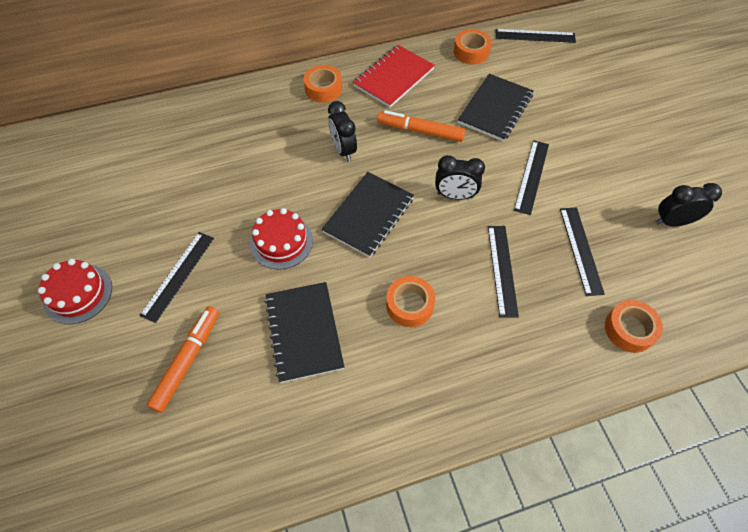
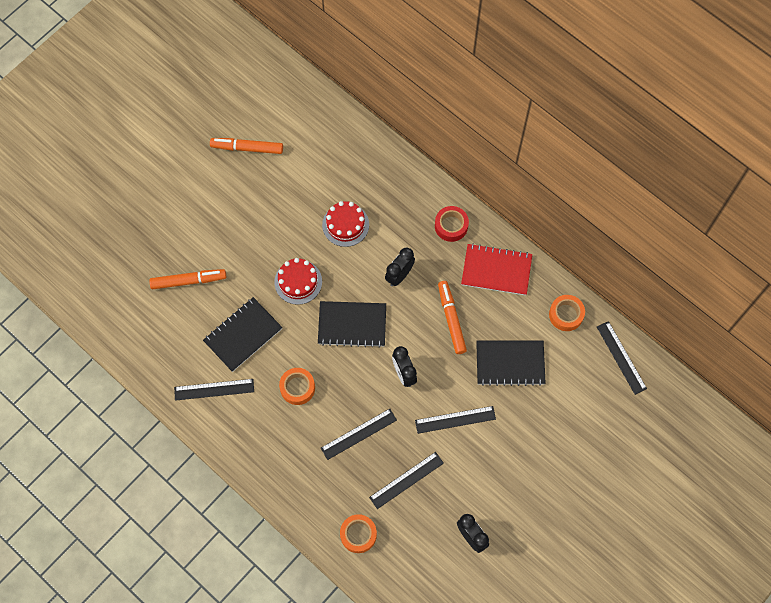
camera: 60 degrees right, 10 degrees up
red cake [38,259,112,324] -> red cake moved to [322,201,369,247]
black ruler [139,232,214,323] -> black ruler moved to [174,379,254,401]
orange tape [304,65,342,103] -> red tape [435,206,469,242]
none -> orange marker [210,138,283,154]

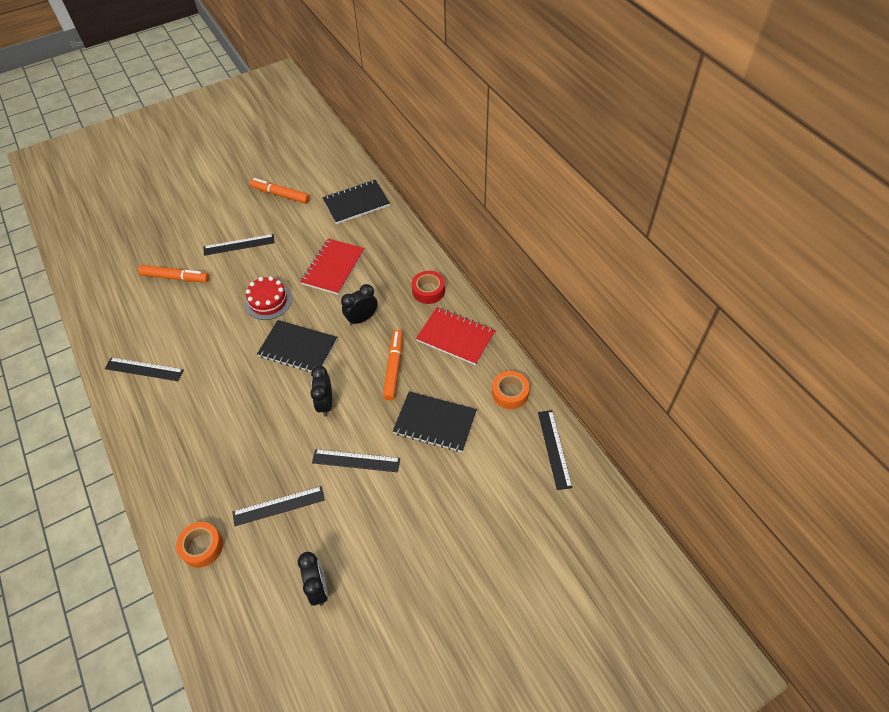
camera: 20 degrees right, 15 degrees down
black notebook [203,297,283,372] -> black notebook moved to [322,180,390,224]
orange tape [279,368,315,405] -> none
black ruler [321,409,397,460] -> black ruler moved to [203,234,275,256]
red cake [322,201,369,247] -> red notebook [300,238,365,295]

